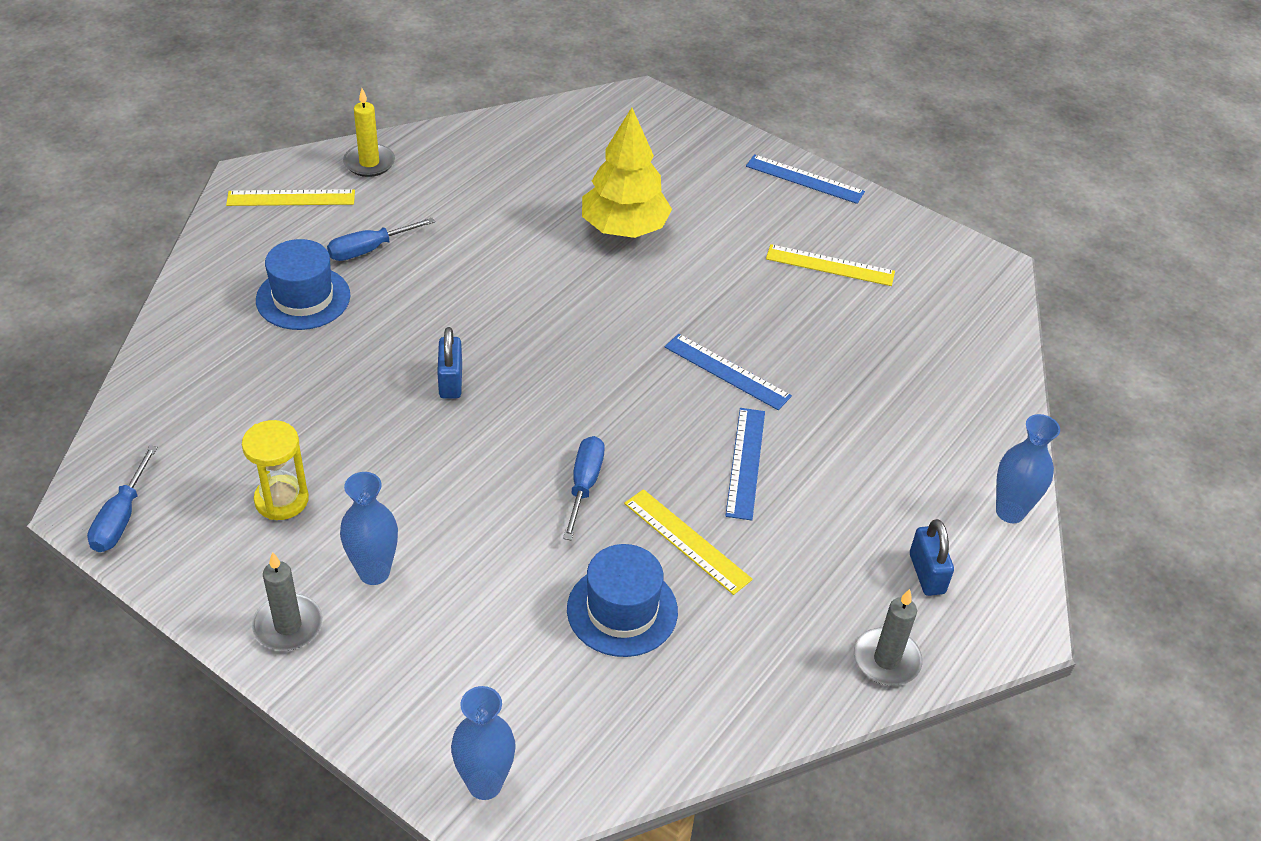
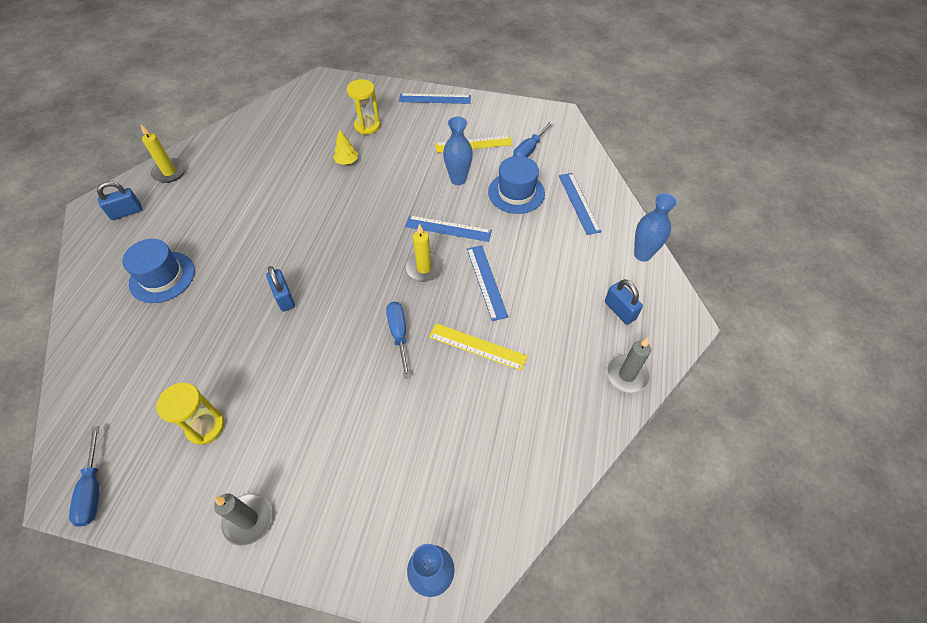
camera: 20 degrees left, 10 degrees up
yellow ruler [226,189,355,206] -> blue padlock [97,181,142,220]
blue screwdriver [327,218,435,261] -> blue screwdriver moved to [513,121,554,158]
blue vase [340,472,398,585] -> blue vase moved to [443,117,473,185]
blue hat [567,544,678,657] -> blue hat moved to [488,156,545,214]
yellow tree [582,108,672,238] -> yellow tree [333,129,358,165], size x0.44
none -> yellow hourglass [347,79,380,135]
none -> yellow candle [405,224,443,282]
none -> blue ruler [559,173,601,235]

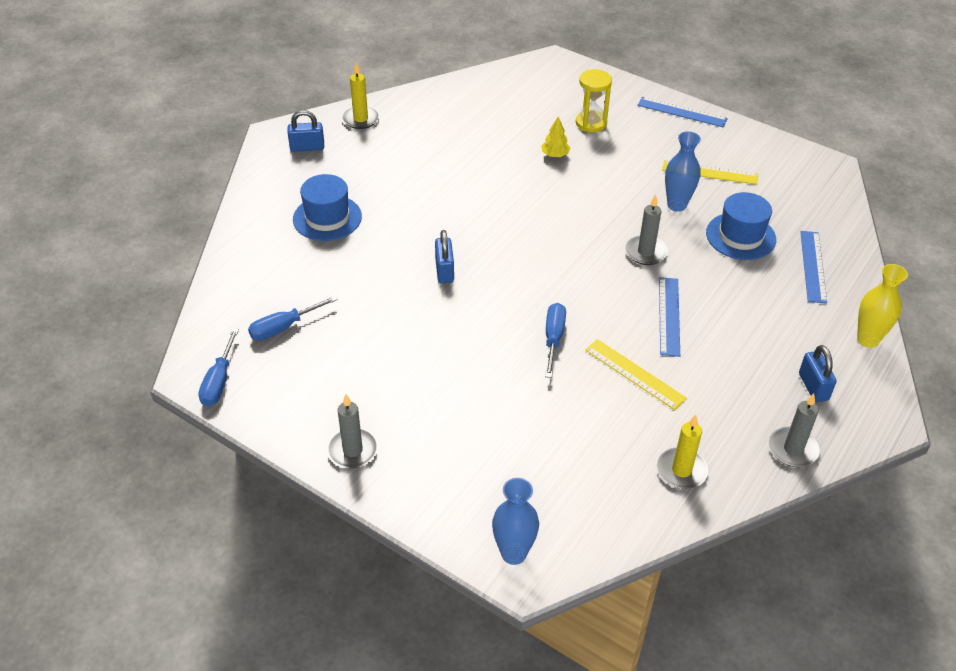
camera: 20 degrees right, 10 degrees down
yellow hourglass [156,383,225,445] -> none
blue ruler [405,215,492,242] -> grey candle [625,194,668,265]
yellow candle [405,224,443,282] -> yellow candle moved to [657,414,709,489]
blue screwdriver [513,121,554,158] -> blue screwdriver moved to [248,296,338,341]
blue vase [634,193,677,262] -> yellow vase [857,264,908,348]

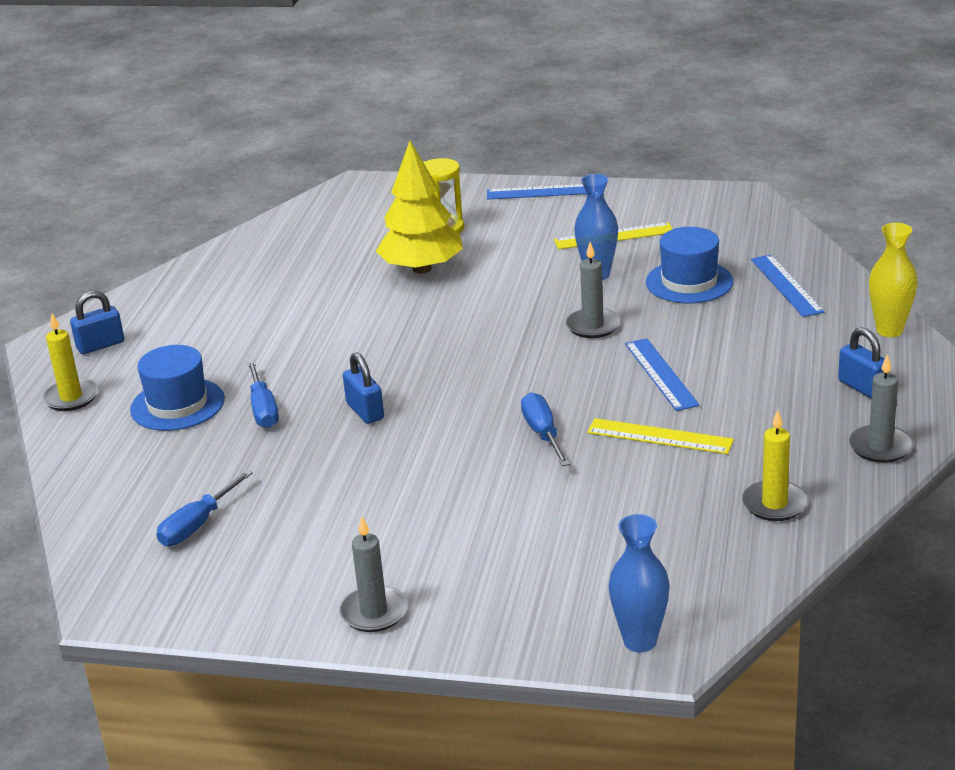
camera: 20 degrees left, 15 degrees down
blue screwdriver [198,328,239,406] -> blue screwdriver moved to [247,360,279,428]
yellow candle [342,63,380,129] -> yellow candle moved to [42,313,99,411]
yellow tree [541,117,570,157] -> yellow tree [376,141,463,274], size x2.28

